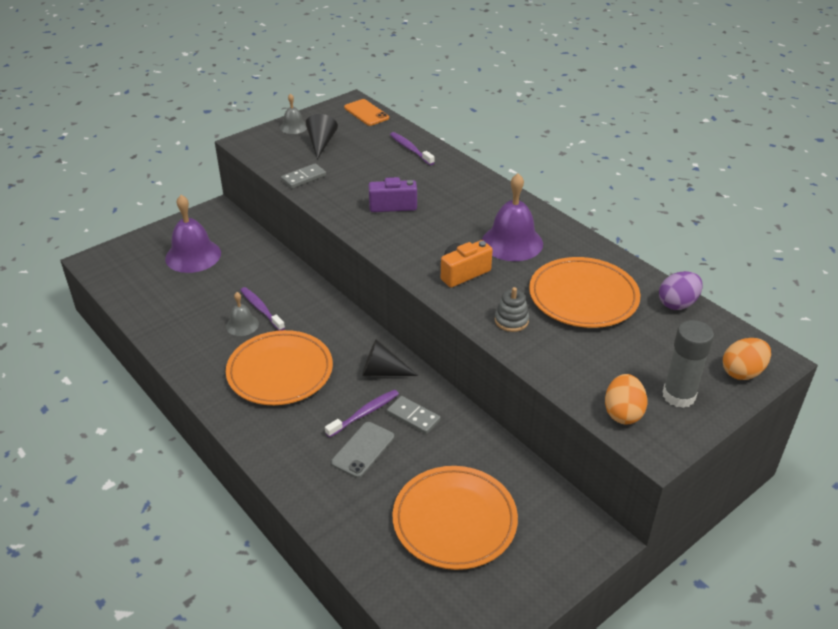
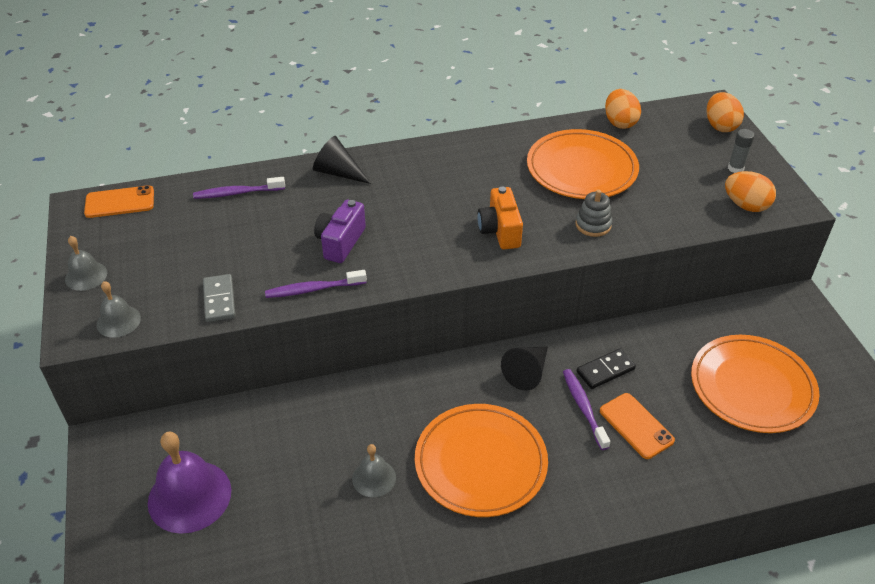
camera: 65 degrees left, 5 degrees up
purple toothbrush [240,287,285,331] -> purple toothbrush moved to [265,270,367,298]
black cone [306,114,338,159] -> black cone moved to [313,136,371,184]
grey phone [331,422,394,478] -> orange phone [600,393,675,459]
grey domino [387,396,441,434] -> black domino [576,349,636,389]
purple bell [482,173,543,261] -> none
purple egg [659,271,703,310] -> orange egg [605,89,641,129]
grey glue stick [663,320,714,408] -> grey glue stick [728,129,754,173], size x0.55
none -> grey bell [97,281,141,338]

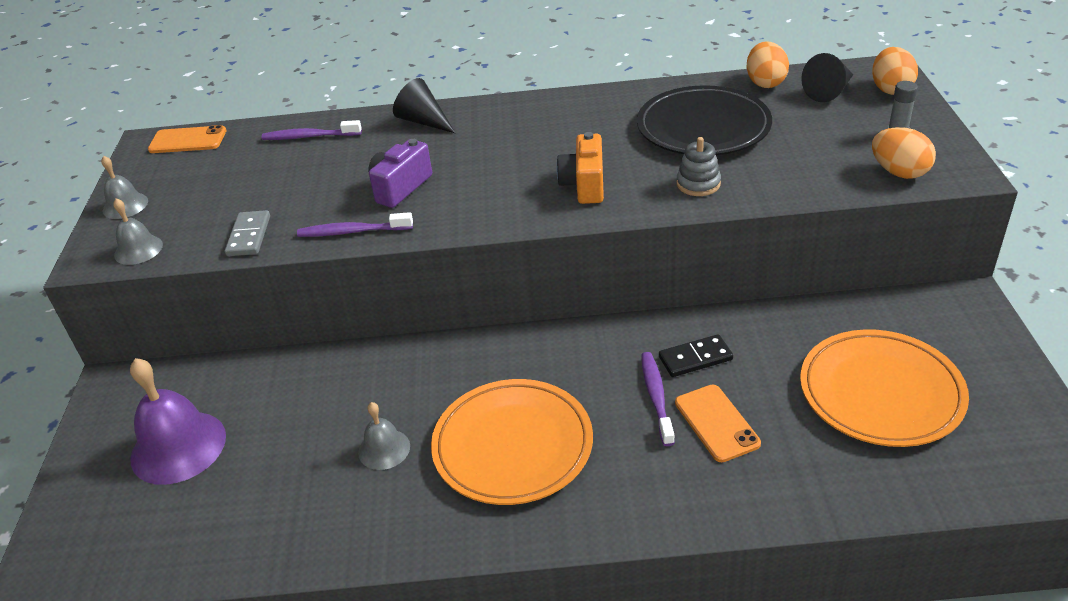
camera: 15 degrees right, 5 degrees down
black cone [501,346,548,390] -> black cone moved to [801,53,853,102]
orange plate [527,129,639,199] -> black plate [637,85,772,155]

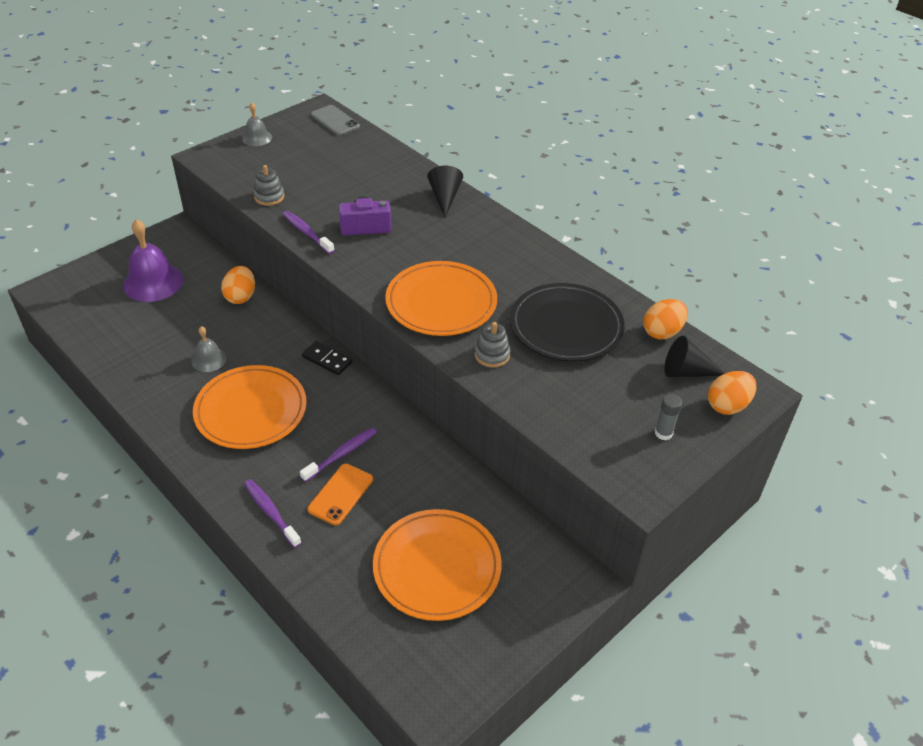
camera: 45 degrees right, 5 degrees up
grey bell [113,198,163,265] -> none
orange phone [148,125,226,153] -> grey phone [311,105,360,136]
grey domino [225,210,270,256] -> grey stacking toy [253,165,284,206]
purple toothbrush [262,120,362,140] -> purple toothbrush moved to [244,479,301,548]
orange camera [556,132,604,204] -> orange plate [385,261,497,336]
black domino [659,334,733,377] -> black domino moved to [302,341,353,375]
orange egg [872,127,936,179] -> orange egg moved to [221,266,255,304]

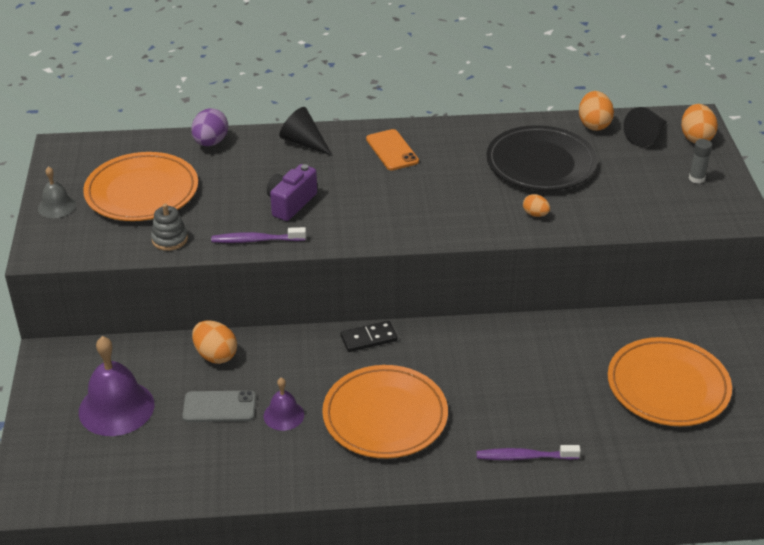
camera: 50 degrees left, 5 degrees down
grey bell [192,326,227,372] -> purple bell [264,378,304,431]
purple toothbrush [300,428,377,482] -> none
orange phone [308,464,373,525] -> orange phone moved to [366,129,419,170]
grey phone [311,105,360,136] -> grey phone moved to [182,390,256,422]
orange plate [385,261,497,336] -> orange plate moved to [83,152,198,221]
grey stacking toy [474,322,511,368] -> orange egg [523,194,550,217]
none -> purple egg [191,109,228,146]

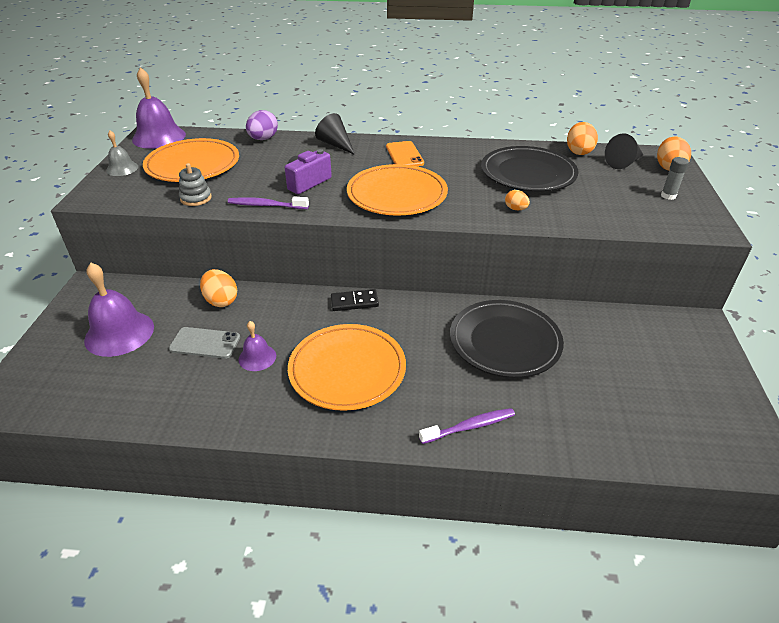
camera: 10 degrees right, 0 degrees up
purple toothbrush [476,445,581,460] -> purple toothbrush turned 150 degrees clockwise [419,408,515,444]
orange plate [608,337,732,426] -> orange plate moved to [347,164,448,216]
none -> purple bell [132,67,186,149]
none -> black plate [450,300,564,378]

